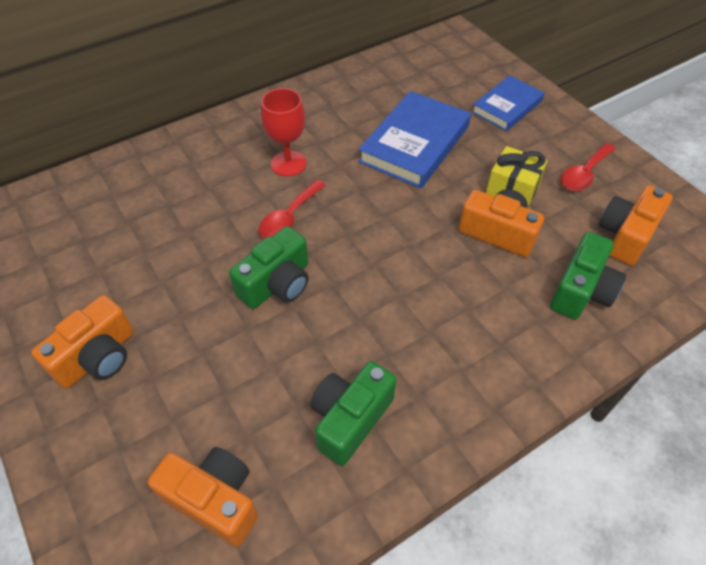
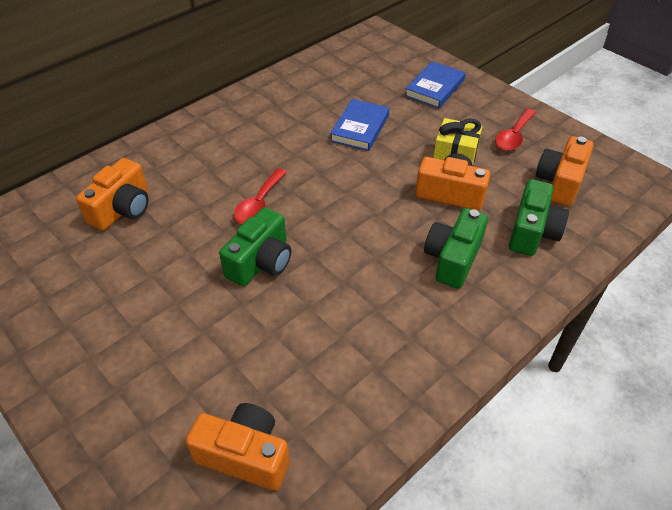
camera: 10 degrees left, 5 degrees down
orange camera [31,295,134,389] -> orange camera moved to [76,158,149,231]
red goblet [261,88,307,176] -> none
green camera [310,361,396,466] -> green camera moved to [424,208,488,289]
blue book [358,91,471,188] -> blue book [330,99,390,151], size x0.64

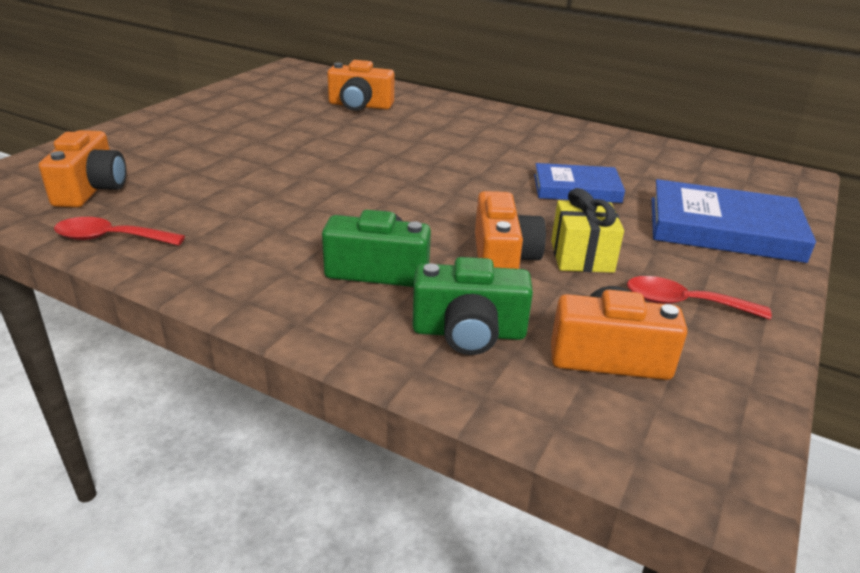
camera: 70 degrees right, 15 degrees down
green camera [219,207,291,286] -> none
red spoon [234,168,287,224] -> red spoon moved to [54,217,185,246]
blue book [405,61,466,108] -> blue book [652,179,816,263], size x1.57

